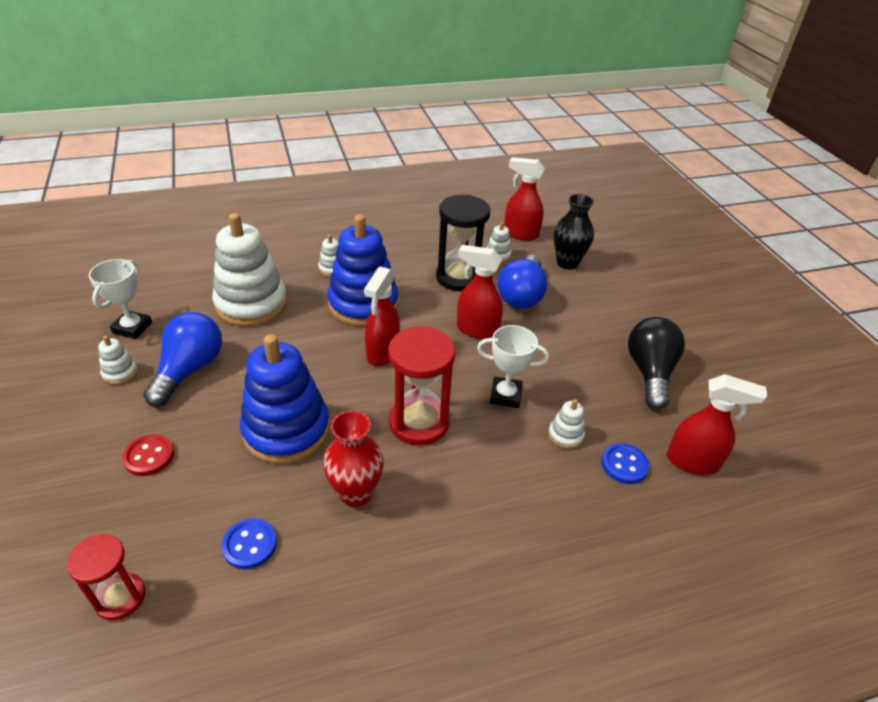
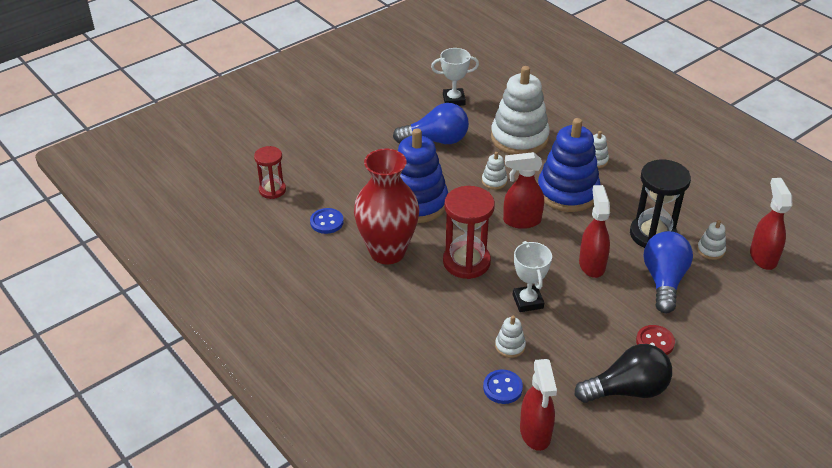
camera: 70 degrees right, 0 degrees up
white stacking toy [98,336,138,385] -> white stacking toy moved to [482,152,508,190]
red button [122,434,174,476] -> red button moved to [636,325,675,355]
red vase [323,411,384,507] -> red vase [354,149,419,264], size x1.57
blue light bulb [498,255,547,309] -> blue light bulb turned 105 degrees clockwise [643,231,693,313]
black vase [554,194,594,269] -> none

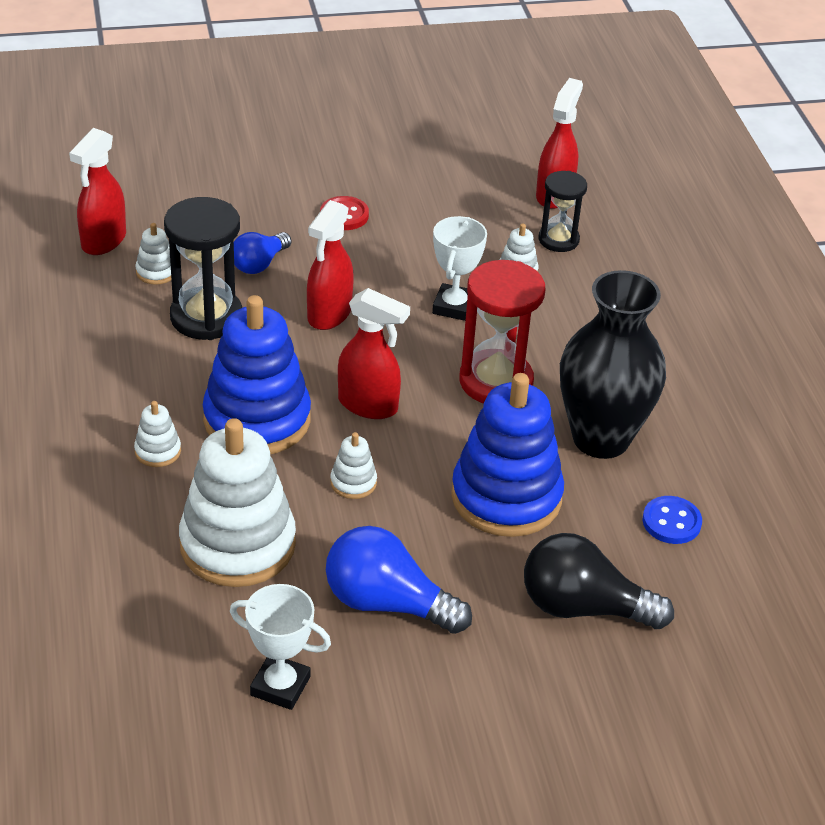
camera: 155 degrees left, 0 degrees up
red hourglass [254,146,286,199] -> none
red vase [354,149,419,264] -> black vase [560,270,666,459]
blue button [483,370,523,404] -> black hourglass [538,171,587,252]
black light bulb [575,344,672,403] -> black light bulb moved to [524,533,674,629]
blue light bulb [643,231,693,313] -> blue light bulb [234,232,291,274], size x0.61

